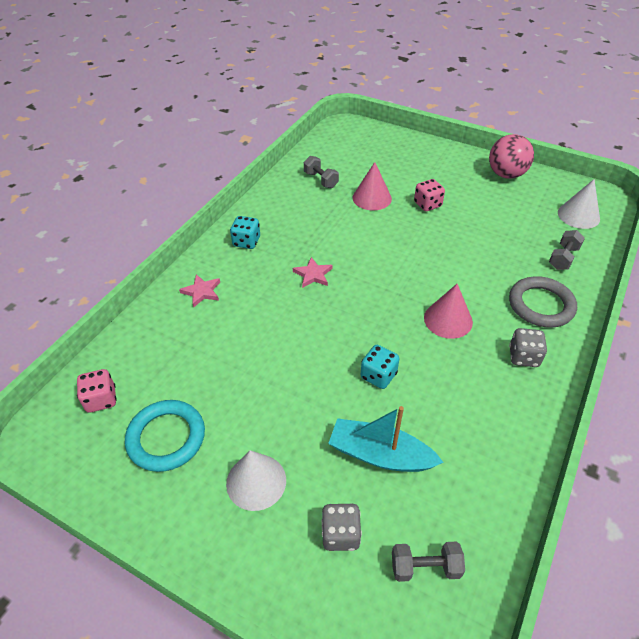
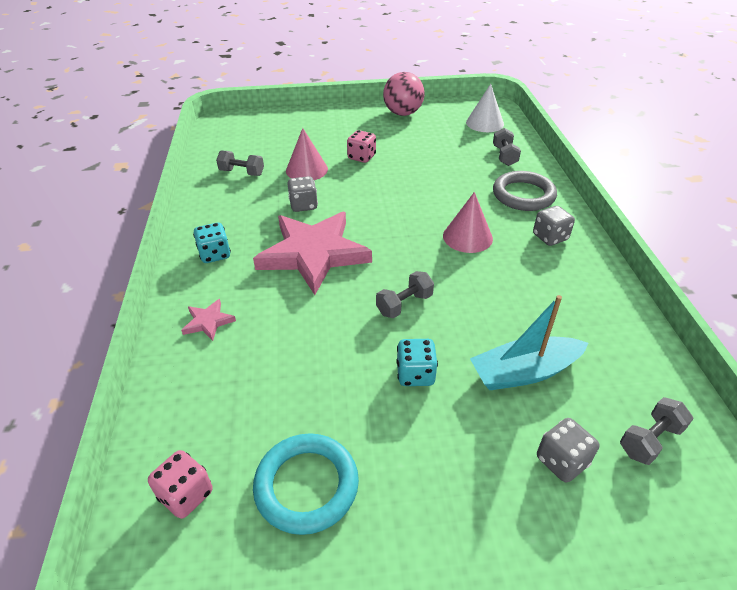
camera: 35 degrees left, 5 degrees down
white cone [226,450,286,511] -> none
pink star [293,257,333,288] -> pink star [253,212,372,295], size x2.48
turquoise dice [361,345,399,389] -> turquoise dice moved to [396,339,438,386]
none -> grey dice [287,176,318,212]
none -> grey dumbbell [376,271,434,318]

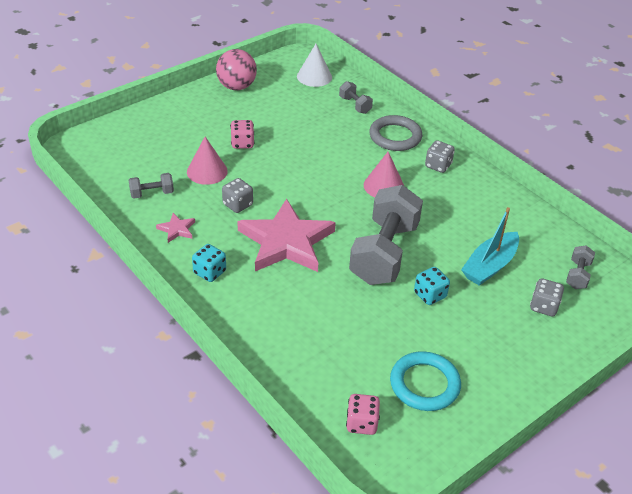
camera: 35 degrees left, 0 degrees up
pink star [181,299,236,341] -> pink star moved to [156,213,195,243]
grey dumbbell [376,271,434,318] -> grey dumbbell [349,185,423,285], size x2.31

